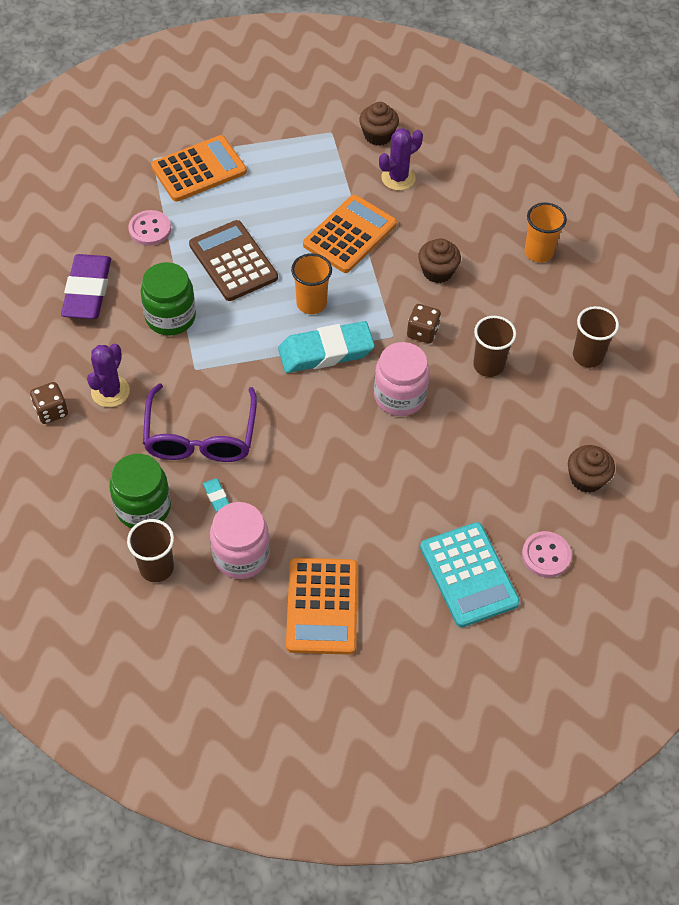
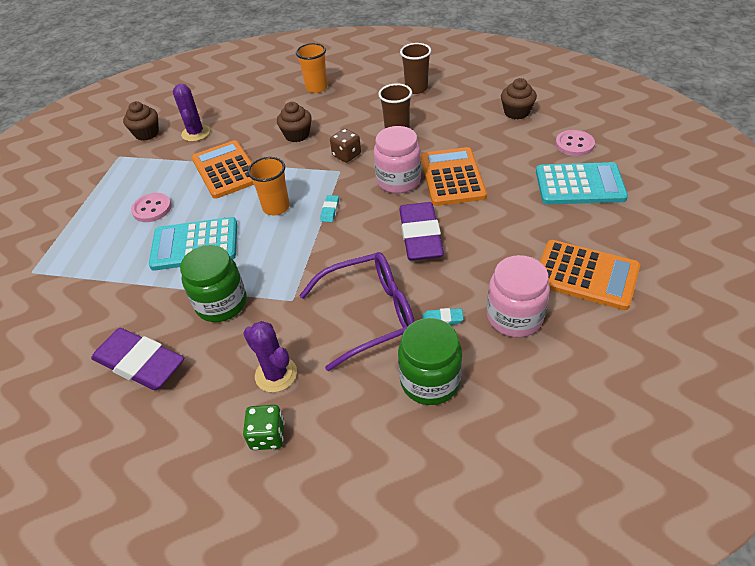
camera: 60 degrees left, 10 degrees down
brown dice [30,382,68,424] -> green dice [243,405,285,450]
brown cup [127,519,174,582] -> none
pink button [129,210,171,246] -> pink button moved to [131,193,172,222]
purple glasses [143,384,257,462] -> purple glasses turned 45 degrees counterclockwise [299,252,415,371]
orange calculator [151,135,247,202] -> orange calculator moved to [421,147,487,206]
brown calculator [189,220,278,301] -> turquoise calculator [149,217,237,271]
turquoise eraser [278,321,375,373] -> turquoise eraser [320,195,339,222], size x0.41
none -> purple eraser [399,202,444,261]

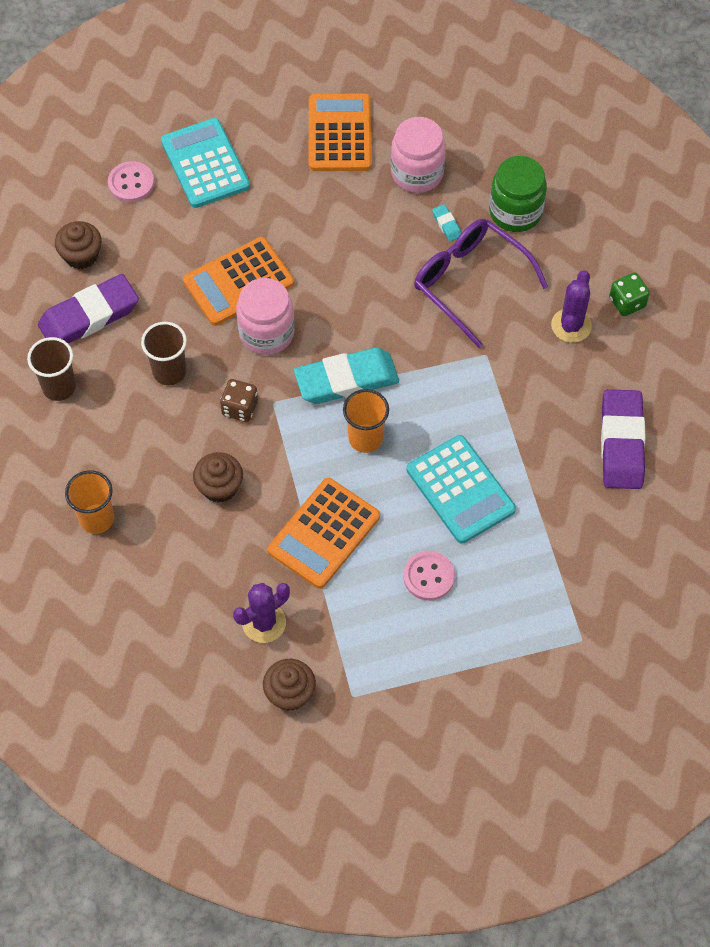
camera: 120 degrees left, 15 degrees up
green jar [180,245,247,322] -> none
turquoise eraser [320,195,339,222] -> turquoise eraser [294,348,399,404], size x2.47
purple eraser [399,202,444,261] -> purple eraser moved to [38,274,139,343]

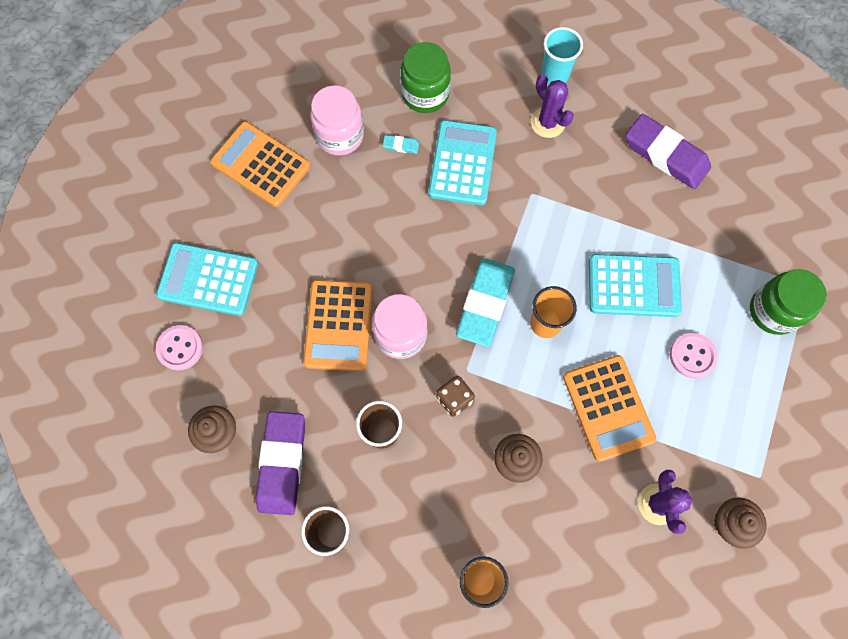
camera: 55 degrees left, 10 degrees up
purple glasses [414,219,548,348] -> turquoise calculator [428,120,497,205]
green dice [609,272,650,316] -> turquoise cup [541,27,583,85]
none -> green jar [750,269,827,335]

